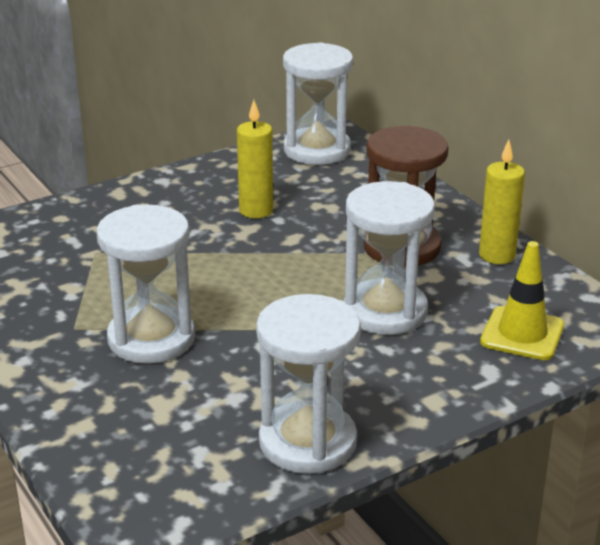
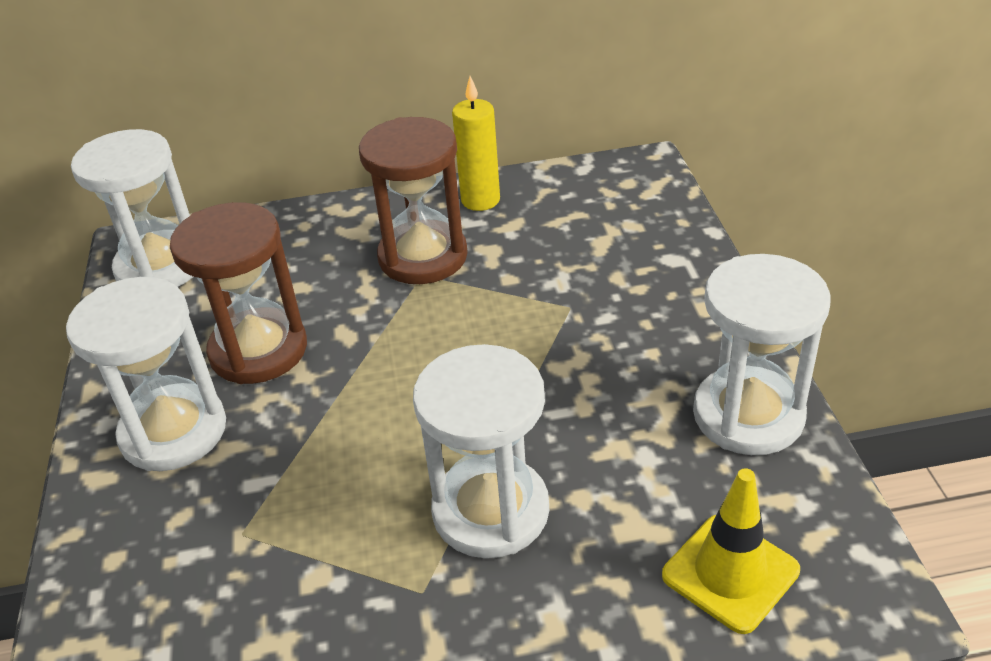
camera: 65 degrees left, 10 degrees up
yellow candle [237,100,273,218] -> brown hourglass [170,202,307,384]
white hourglass [344,181,435,335] -> white hourglass moved to [66,277,226,471]
yellow traffic cone [480,241,564,360] -> yellow traffic cone moved to [662,468,800,634]

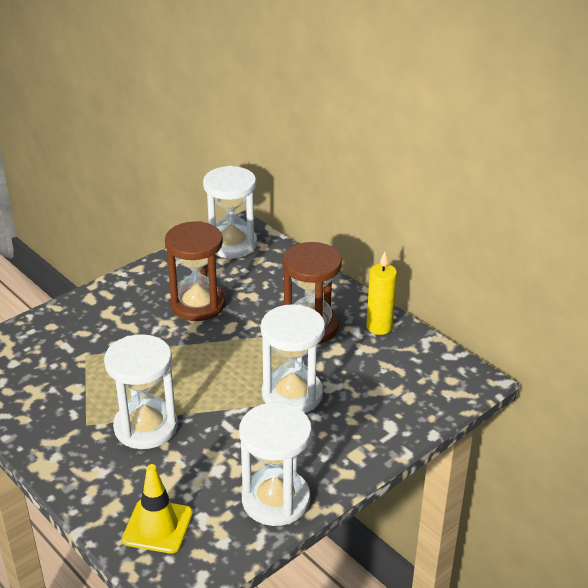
camera: 55 degrees right, 5 degrees down
white hourglass [66,277,226,471] -> white hourglass moved to [261,304,325,413]

